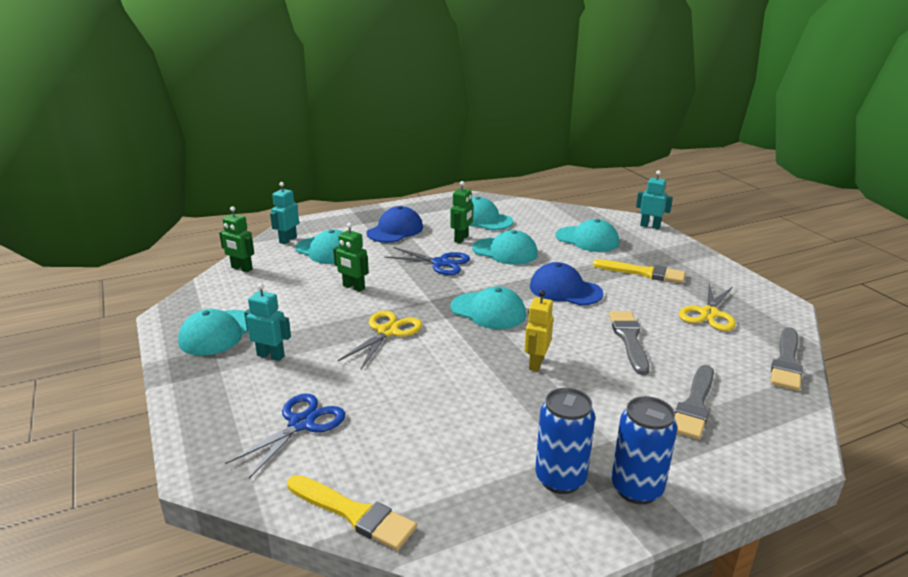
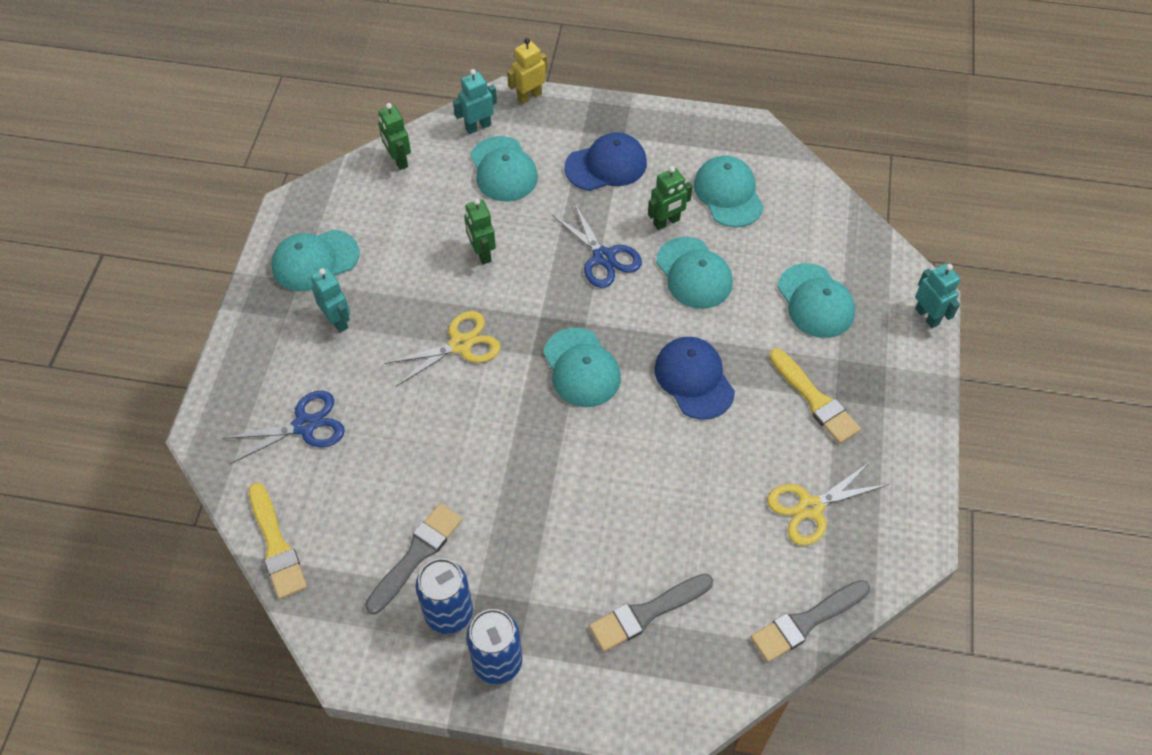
camera: 35 degrees right, 30 degrees up
yellow robot [524,290,553,372] -> yellow robot moved to [507,38,547,104]
grey brush [609,311,650,375] -> grey brush moved to [365,503,462,614]

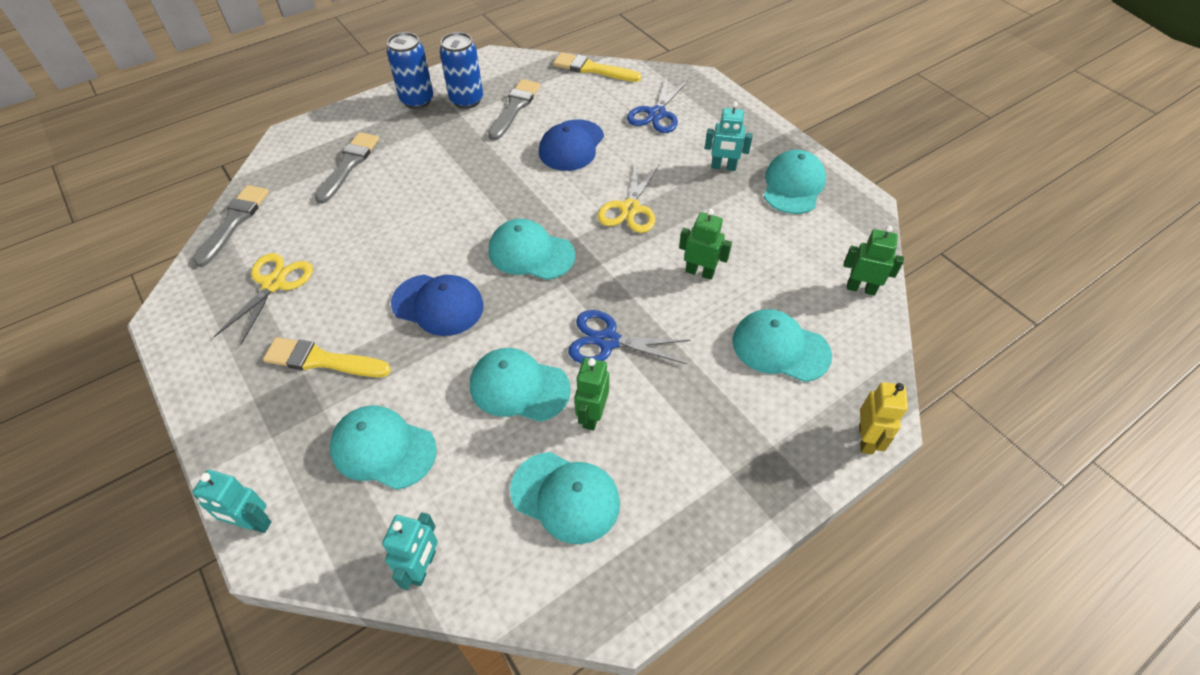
camera: 135 degrees right, 5 degrees down
grey brush [365,503,462,614] -> grey brush turned 150 degrees counterclockwise [488,79,540,141]
turquoise robot [453,69,497,134] -> turquoise robot moved to [382,512,438,590]
blue cap [564,132,647,191] -> blue cap moved to [539,119,604,171]

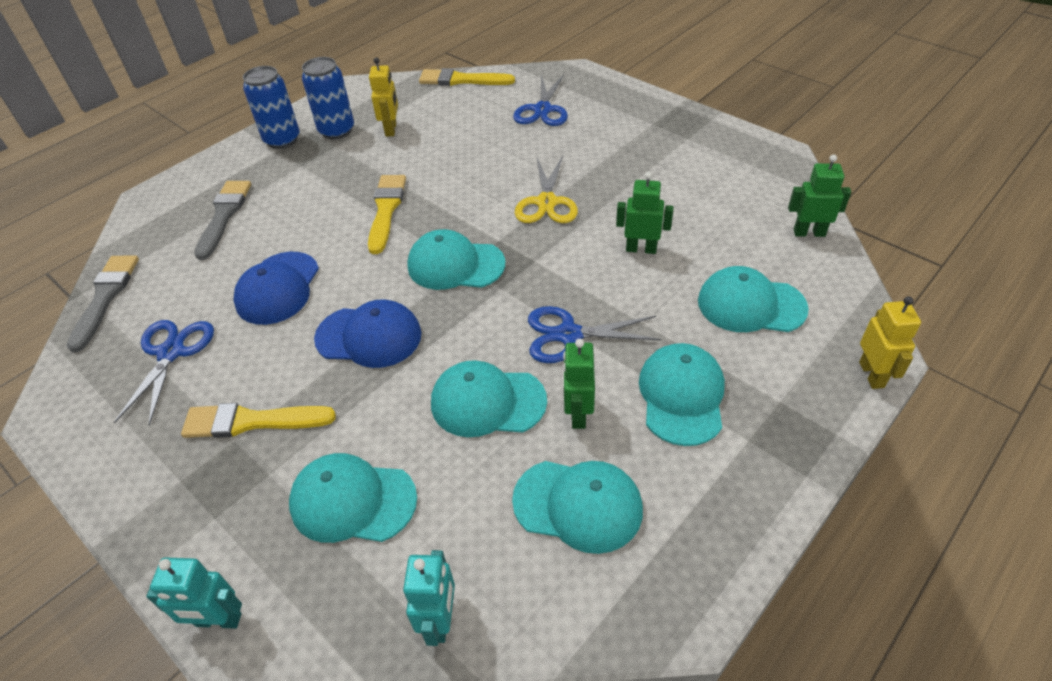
camera: 10 degrees left, 5 degrees down
yellow scissors [214,253,313,346] -> blue scissors [114,320,214,426]
grey brush [488,79,540,141] -> yellow robot [369,57,398,137]
blue cap [539,119,604,171] -> blue cap moved to [233,252,319,325]
turquoise robot [705,101,753,171] -> none
turquoise cap [764,150,826,214] -> turquoise cap moved to [639,343,725,446]
none -> yellow brush [368,175,406,254]

